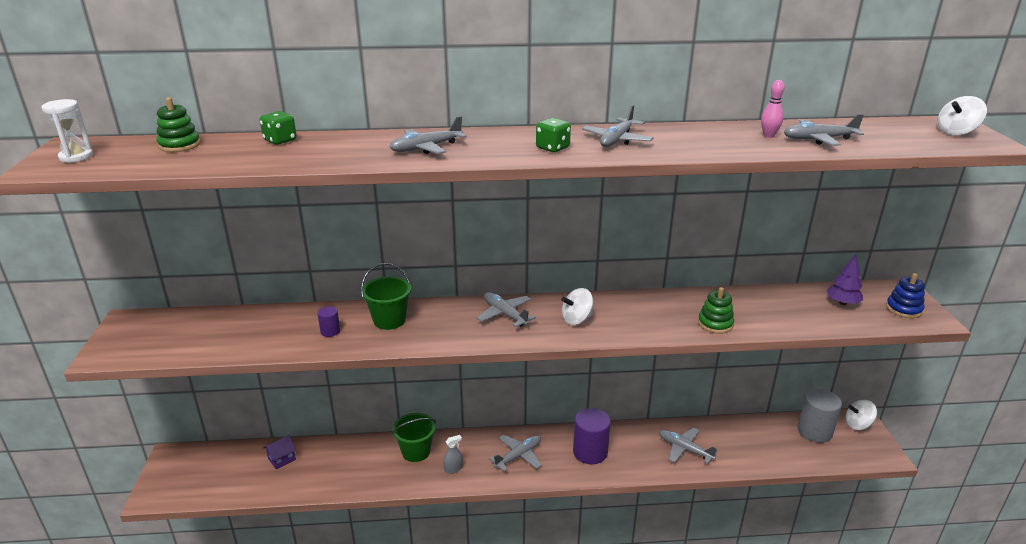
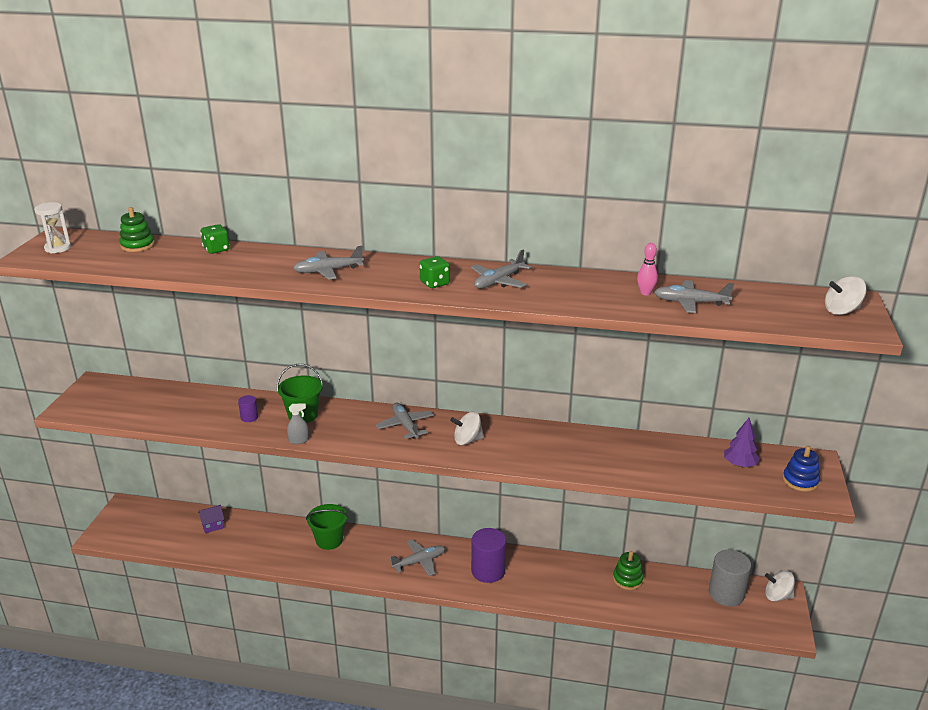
camera: 15 degrees right, 0 degrees up
grey spray bottle [443,435,463,474] -> grey spray bottle moved to [287,403,309,444]
grey plane [659,428,718,464] -> none
green stacking toy [698,287,734,334] -> green stacking toy moved to [613,551,644,590]

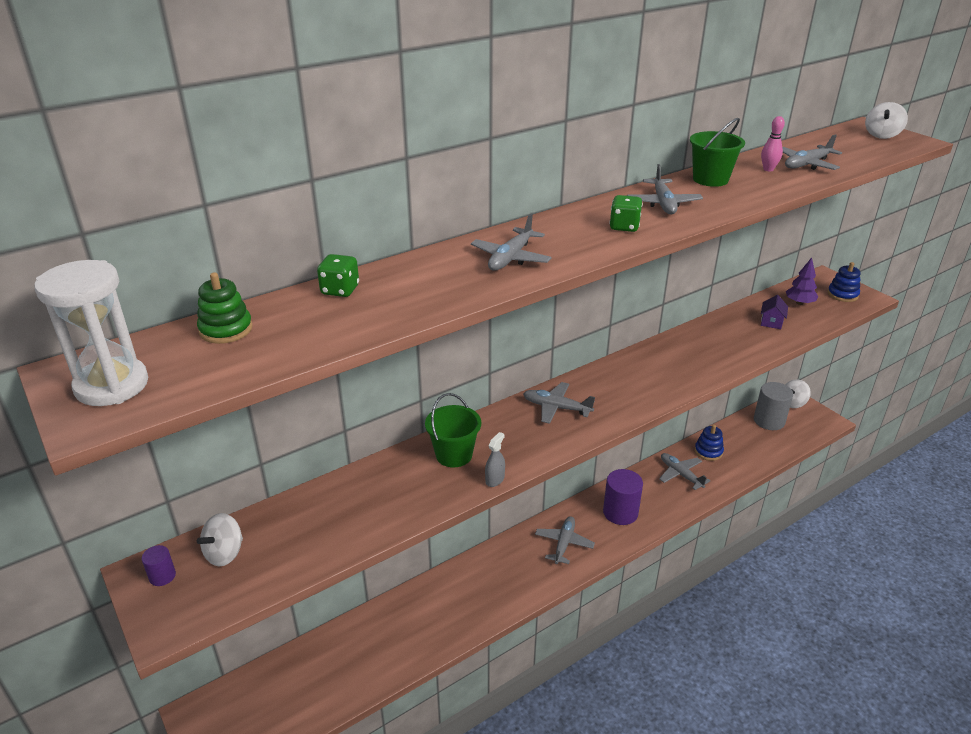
camera: 45 degrees left, 5 degrees up
white hourglass [34,202,71,253] -> white hourglass [35,260,148,406], size x1.61
purple house [198,505,224,533] -> purple house moved to [761,295,788,329]
purple cylinder [238,395,258,422] -> purple cylinder moved to [142,545,176,586]
green bucket [306,504,348,550] -> green bucket moved to [690,118,745,187]
white spinning top [450,411,484,445] -> white spinning top moved to [197,513,243,566]
green stacking toy [613,551,644,590] -> blue stacking toy [695,425,724,461]
none -> grey plane [659,453,710,490]

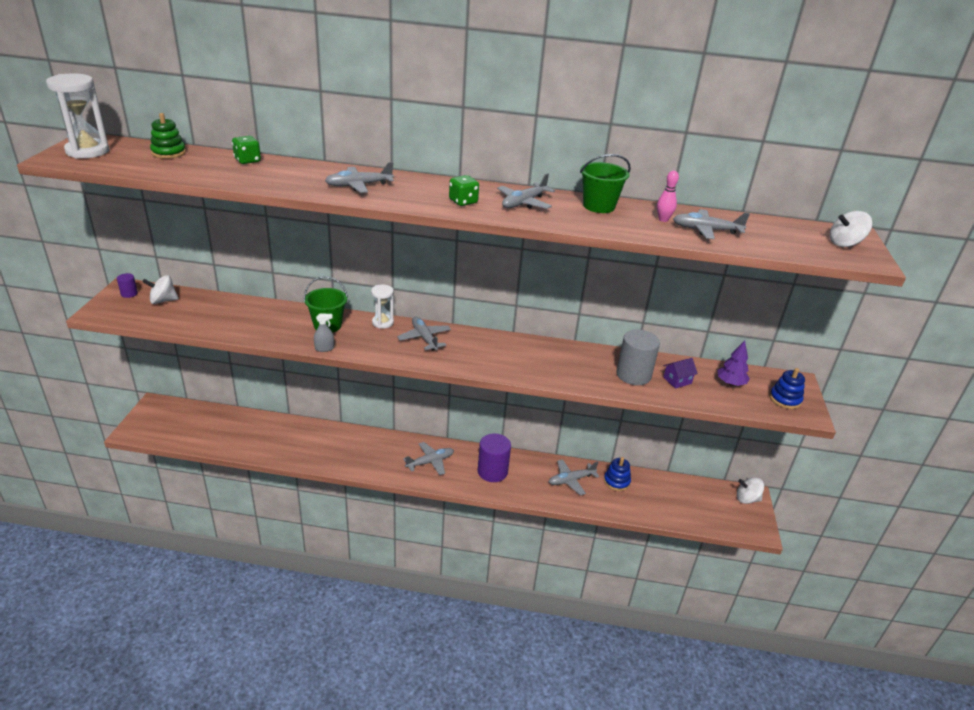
camera: 40 degrees right, 0 degrees up
grey plane [659,453,710,490] -> grey plane turned 120 degrees counterclockwise [549,459,600,495]
grey cylinder [754,382,793,430] -> grey cylinder moved to [616,329,660,385]
none -> white hourglass [371,285,394,329]

